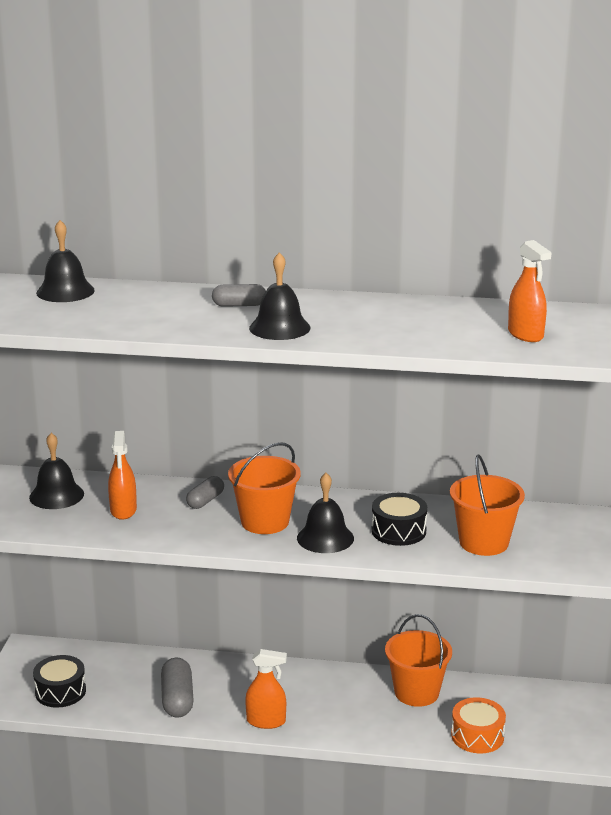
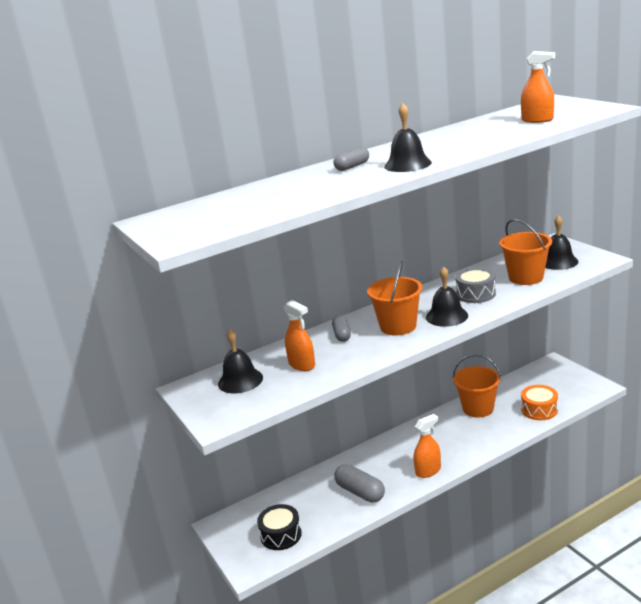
camera: 35 degrees left, 0 degrees up
black bell [36,220,95,302] -> black bell moved to [545,215,578,270]
black drum [371,493,427,546] -> grey drum [455,268,496,303]

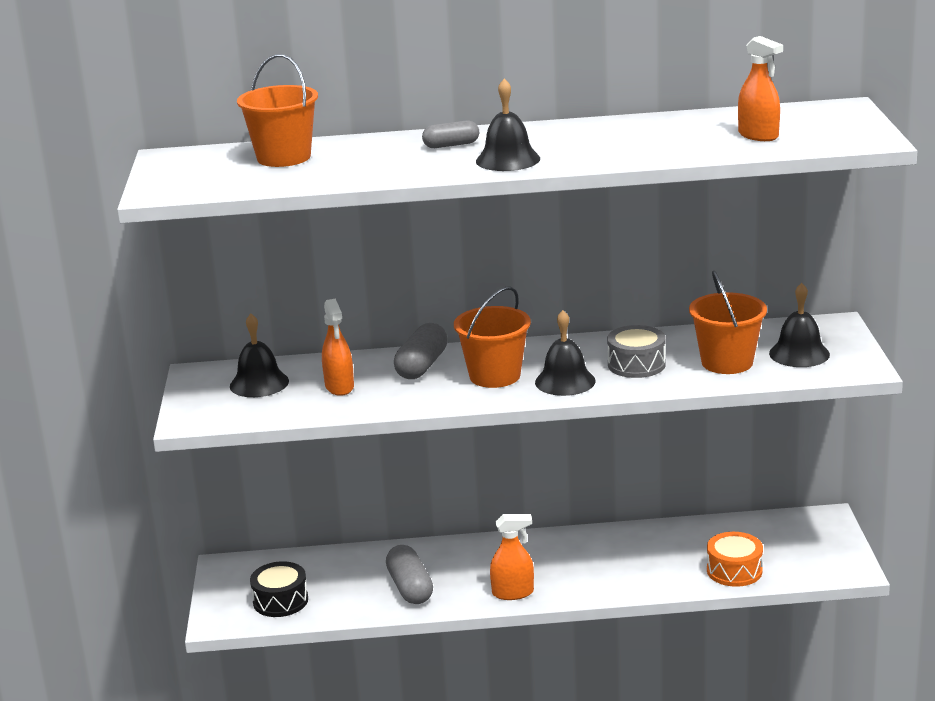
camera: 25 degrees right, 0 degrees up
grey capsule [332,315,351,342] -> grey capsule [394,323,448,379], size x1.59
orange bucket [453,354,501,418] -> orange bucket moved to [237,54,318,167]

